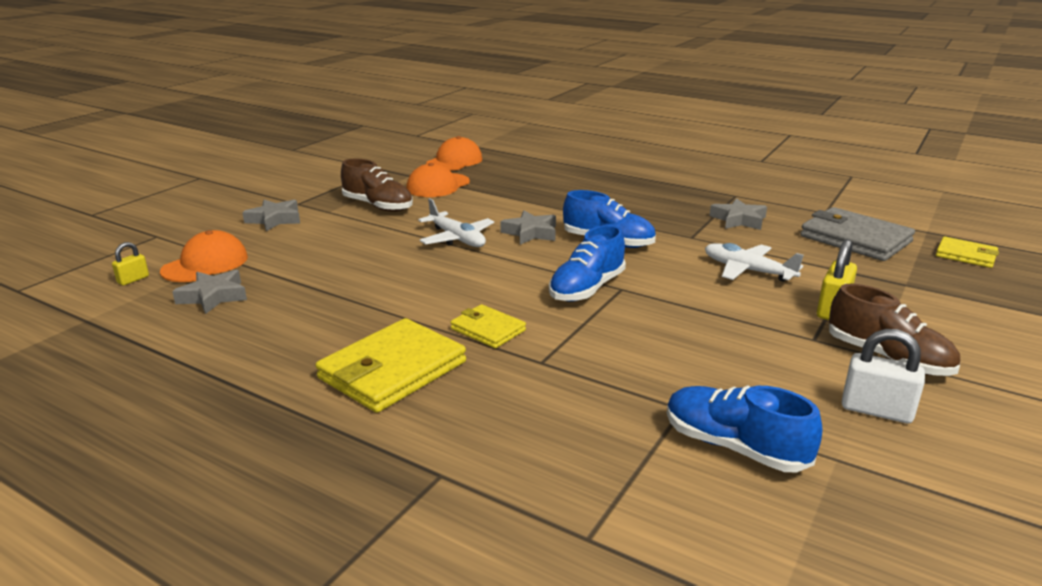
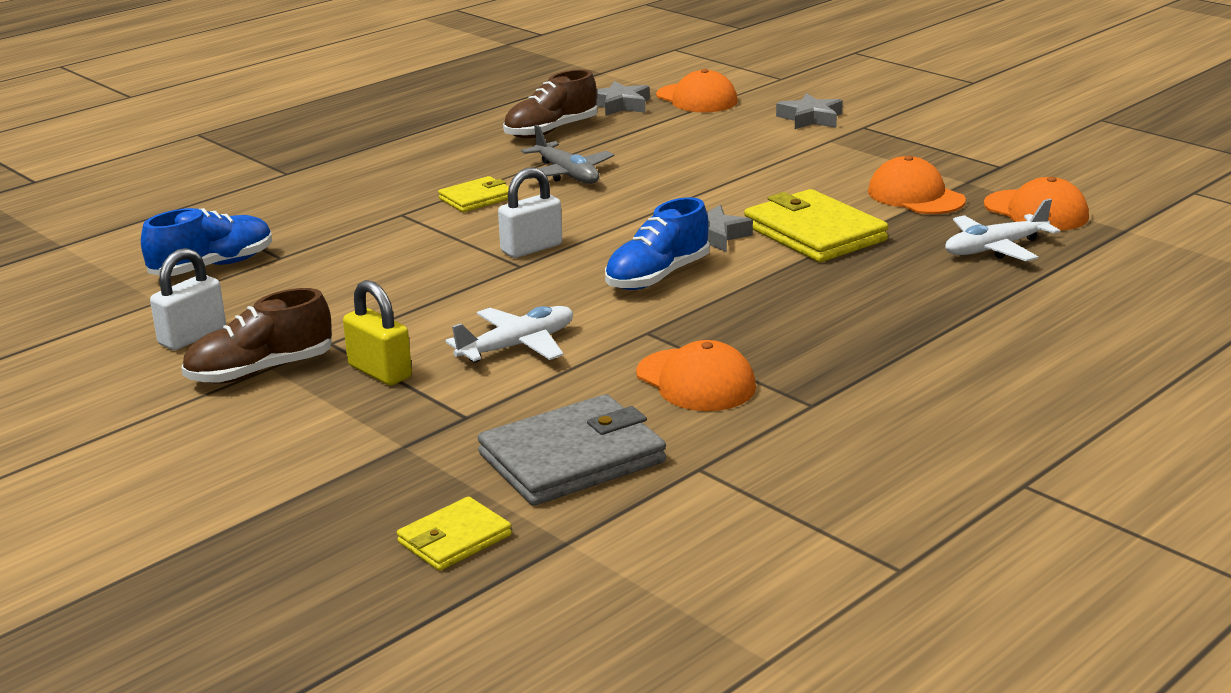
camera: 105 degrees right, 0 degrees up
yellow padlock [112,242,149,285] -> none
yellow wallet [316,318,466,413] -> yellow wallet moved to [744,189,888,262]
brown shoe [341,159,413,212] -> brown shoe moved to [503,69,598,138]
white plane [418,198,494,247] -> white plane moved to [945,199,1060,261]
blue shoe [549,225,626,302] -> white padlock [498,167,562,258]
grey star [710,198,767,230] -> orange cap [636,340,756,411]
none -> grey plane [521,125,614,184]

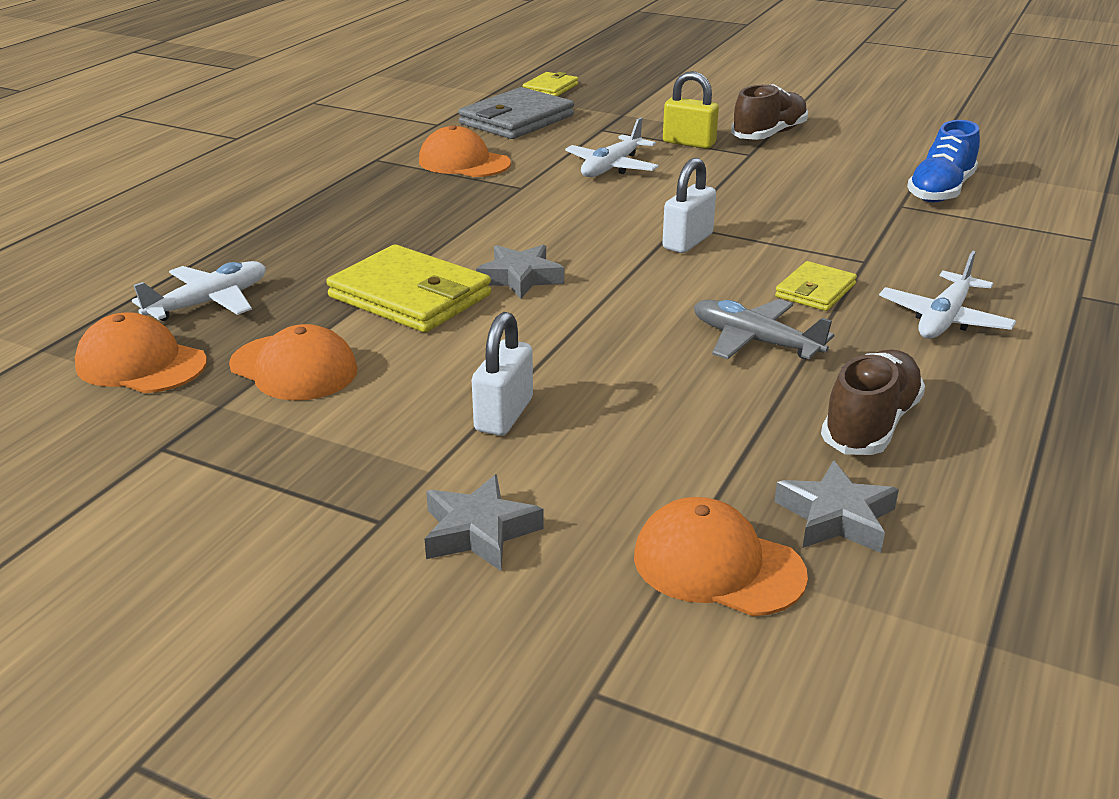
camera: 160 degrees right, 5 degrees up
white padlock [150,248,226,350] -> white padlock moved to [472,312,533,436]
blue shoe [605,197,710,290] -> none
none -> white plane [879,251,1016,339]

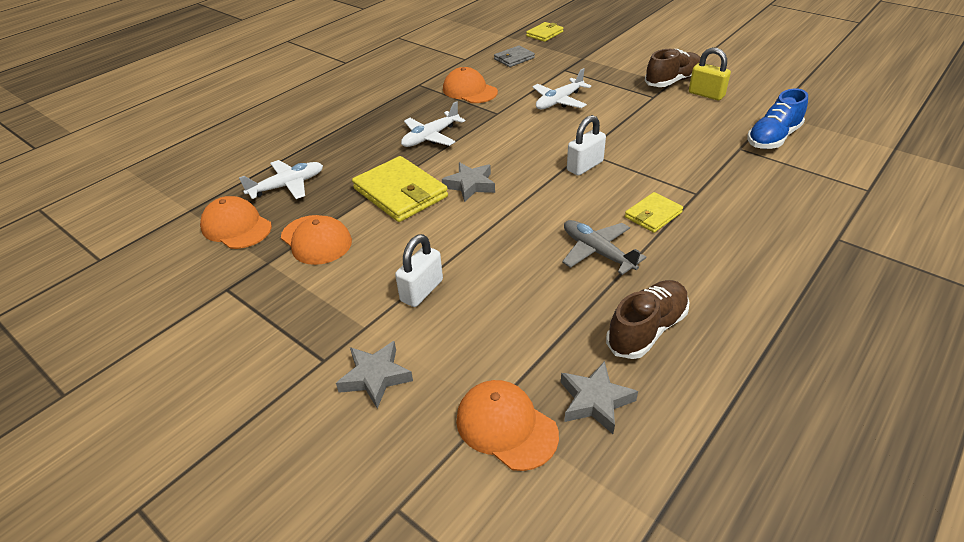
camera: 15 degrees right, 10 degrees up
grey wallet [458,87,574,139] -> grey wallet [494,45,535,67], size x0.56
yellow padlock [663,71,719,149] -> yellow padlock moved to [689,48,731,100]
white plane [879,251,1016,339] -> white plane moved to [401,101,465,147]

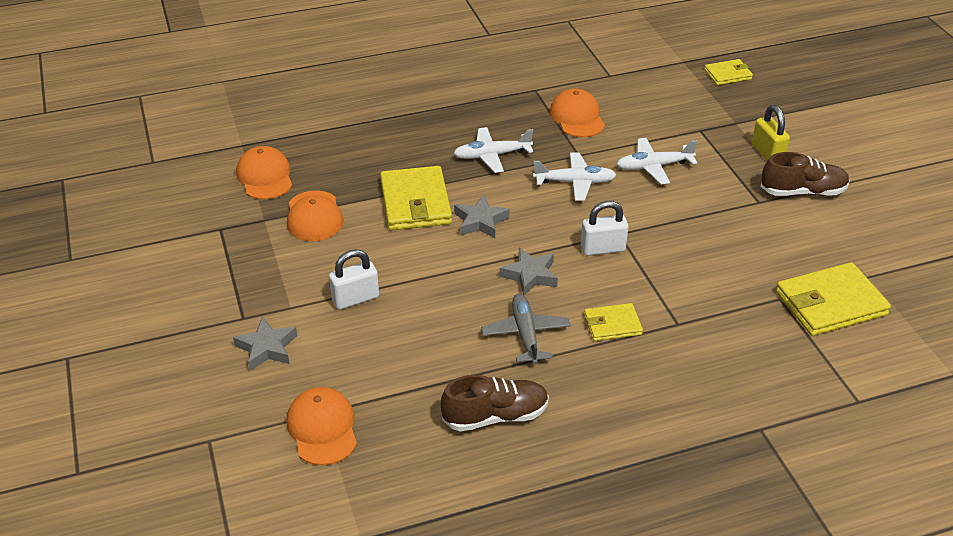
camera: 30 degrees right, 0 degrees up
white plane [239,160,323,199] -> white plane moved to [533,152,616,201]
grey wallet [494,45,535,67] -> none
grey star [561,361,638,434] -> grey star moved to [500,248,558,295]
yellow padlock [689,48,731,100] -> yellow padlock moved to [752,105,790,161]
blue shoe [747,89,808,149] -> yellow wallet [776,262,891,336]

